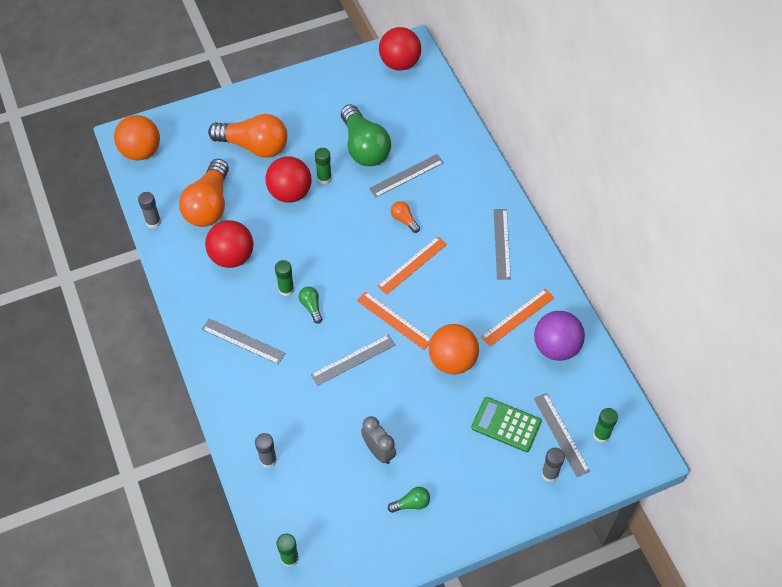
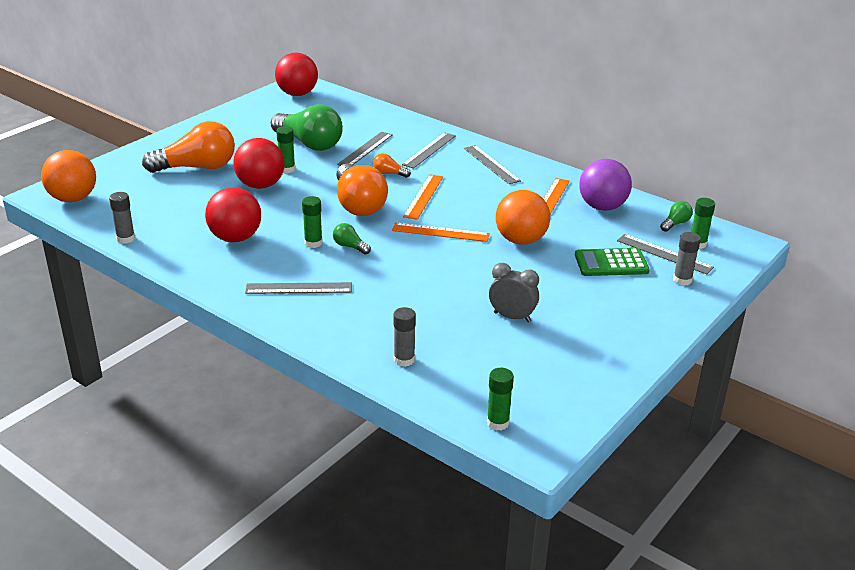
camera: 30 degrees left, 25 degrees down
orange light bulb [179,159,229,227] -> orange light bulb moved to [336,163,388,216]
grey ruler [311,335,395,386] -> grey ruler moved to [402,132,456,168]
green light bulb [388,487,430,513] -> green light bulb moved to [660,201,693,232]

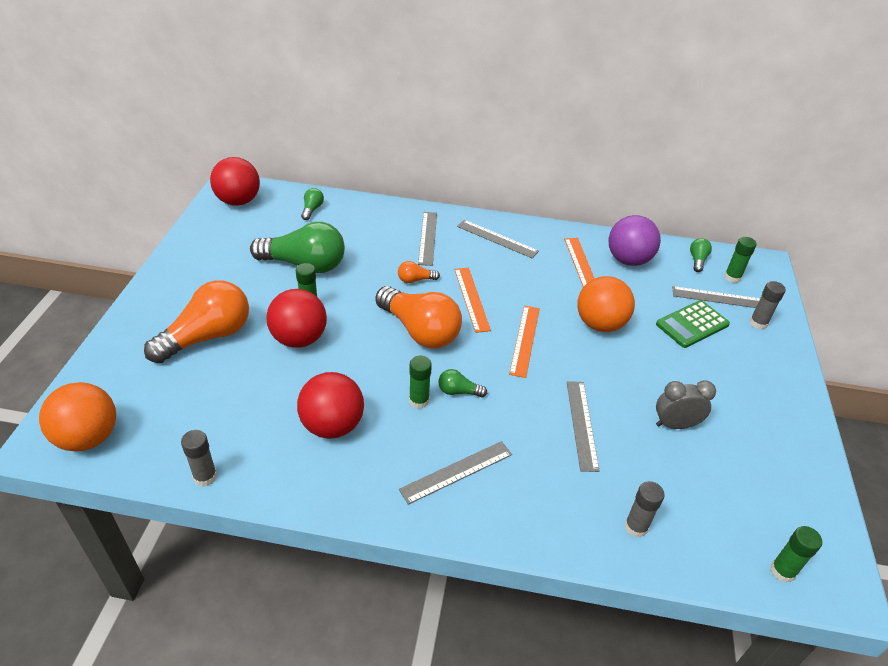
camera: 30 degrees left, 10 degrees up
grey ruler [337,132,393,166] -> grey ruler moved to [567,381,600,472]
orange ruler [392,222,490,242] -> orange ruler turned 60 degrees counterclockwise [509,305,540,378]
none -> green light bulb [301,188,324,220]

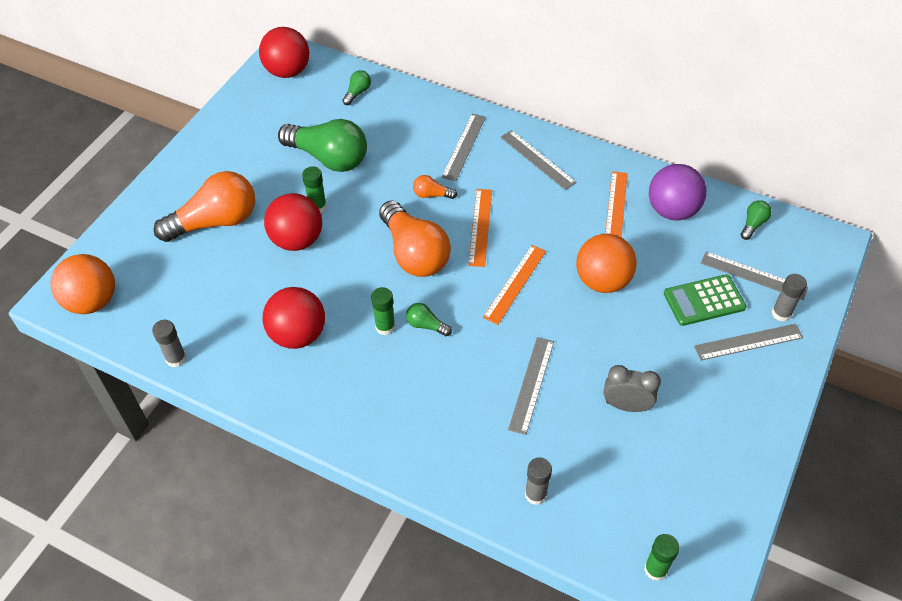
camera: 20 degrees right, 10 degrees up
grey ruler [399,441,512,505] -> grey ruler moved to [694,324,803,360]
green glue stick [724,237,757,283] -> none

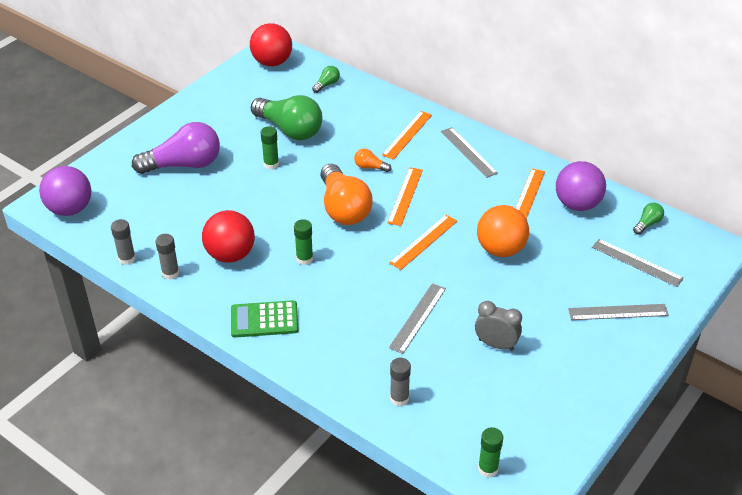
camera: 10 degrees right, 10 degrees down
orange ball [51,254,115,314] -> purple ball [39,166,91,216]
orange light bulb [154,171,255,242] -> purple light bulb [132,122,220,174]
red ball [264,193,322,251] -> none
green light bulb [406,303,452,336] -> none
grey ruler [442,114,486,181] -> orange ruler [382,111,432,160]
green calculator [664,274,746,326] -> green calculator moved to [231,300,299,338]
grey glue stick [772,274,807,322] -> grey glue stick moved to [155,234,179,280]

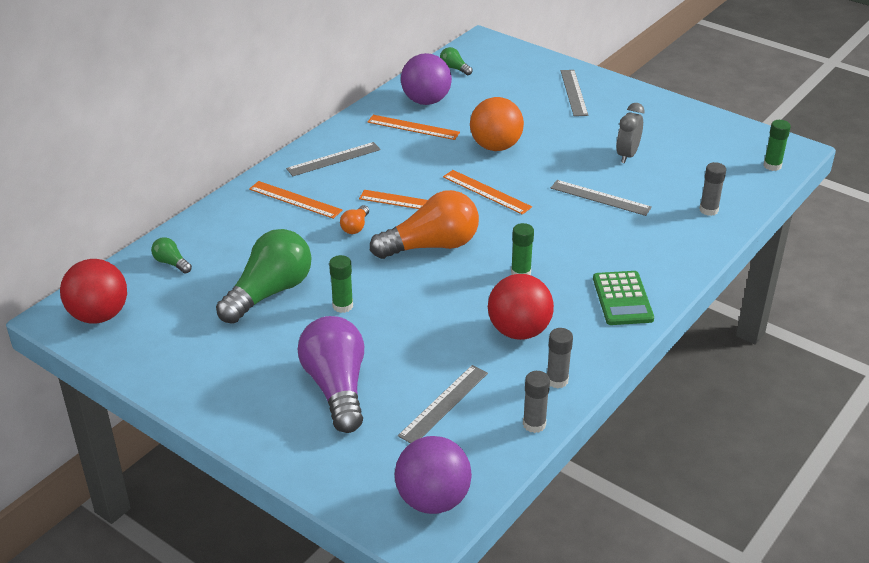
camera: 90 degrees left, 5 degrees down
grey ruler [592,239,684,287] -> grey ruler moved to [398,365,488,443]

